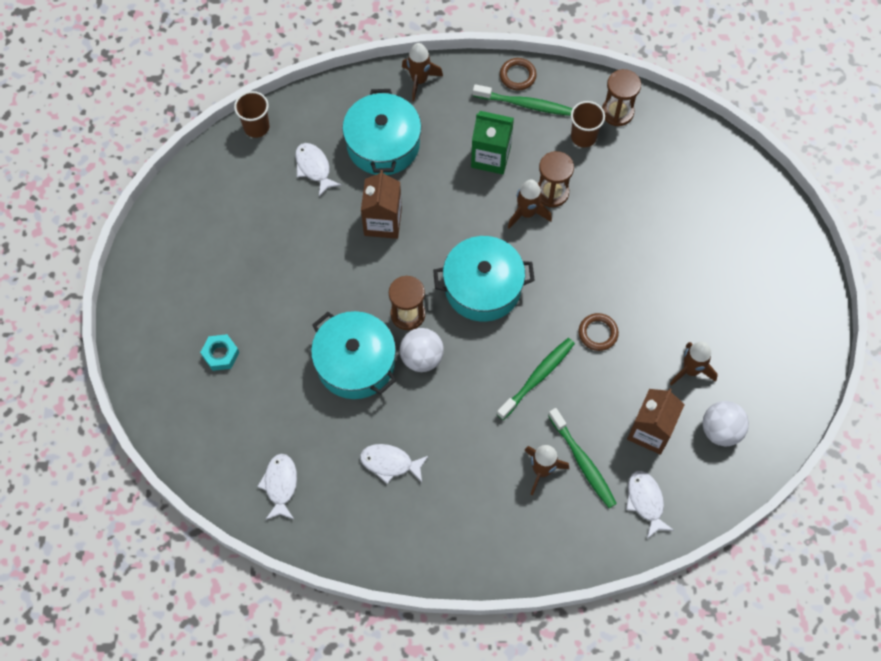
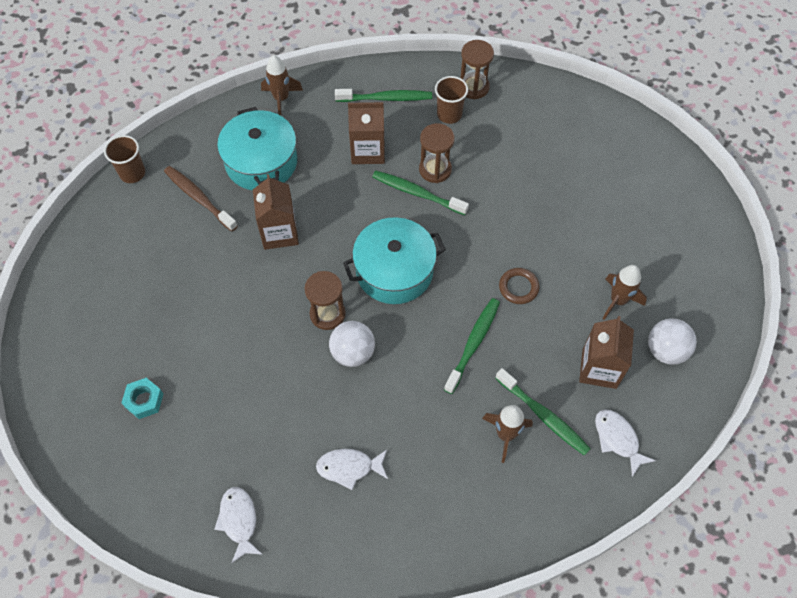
camera: 15 degrees left, 5 degrees down
white fish [295,143,342,197] -> brown toothbrush [164,166,238,231]
turquoise pot [311,311,396,399] -> none
green carton [471,111,514,174] -> brown carton [348,102,385,164]
brown ring [500,58,537,90] -> none
brown rocket [508,180,552,229] -> green toothbrush [372,171,469,215]

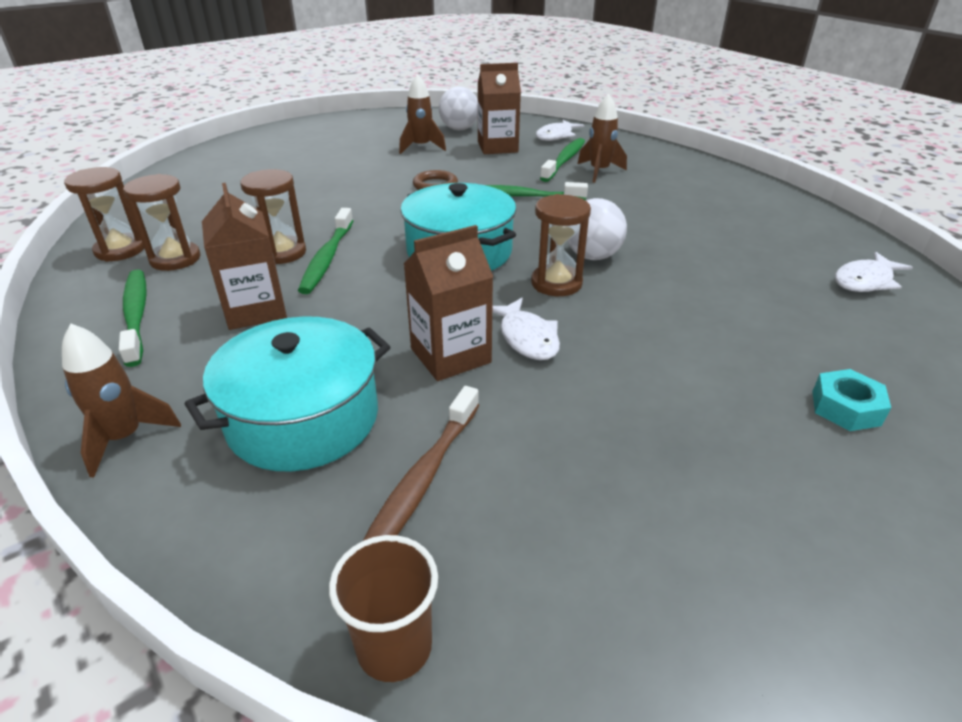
camera: 110 degrees left, 25 degrees down
white fish [316,449,388,490] -> white fish moved to [492,298,560,360]
brown cup [435,76,468,124] -> brown hourglass [123,174,201,271]

